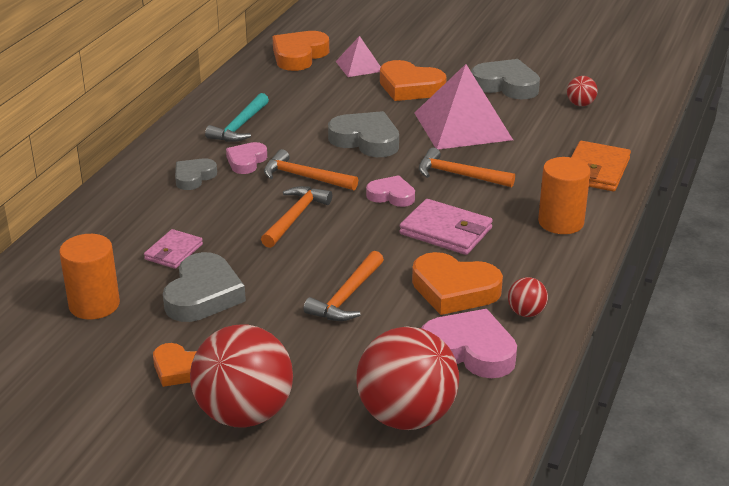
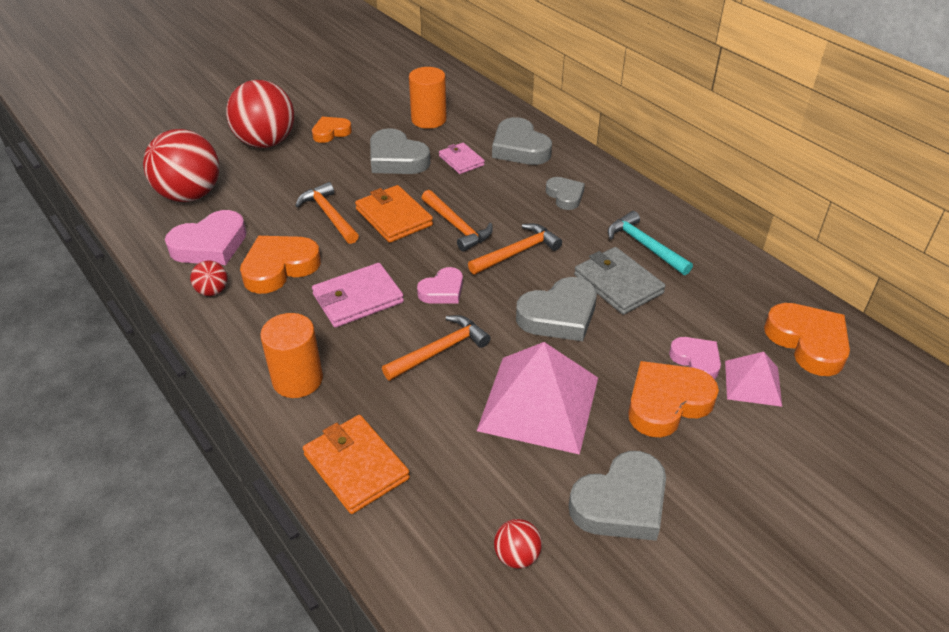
camera: 120 degrees right, 10 degrees up
pink heart [226,142,267,174] -> pink heart moved to [669,337,721,380]
none -> orange wallet [355,185,433,243]
none -> grey heart [492,117,552,165]
none -> grey wallet [574,247,666,315]

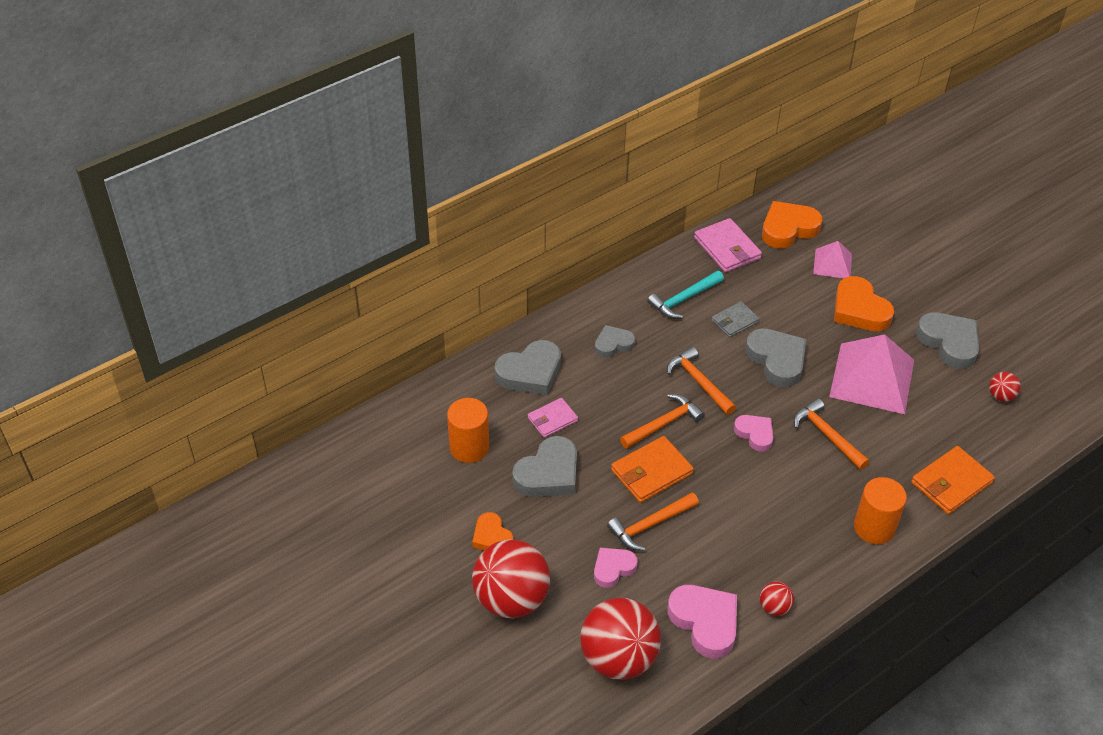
camera: 90 degrees left, 5 degrees up
orange heart [240,236,321,294] -> none
pink wallet [312,263,404,328] -> pink wallet moved to [694,218,762,272]
grey wallet [574,247,666,315] -> grey wallet [712,301,759,337], size x0.64
pink heart [669,337,721,380] -> pink heart moved to [594,548,638,588]

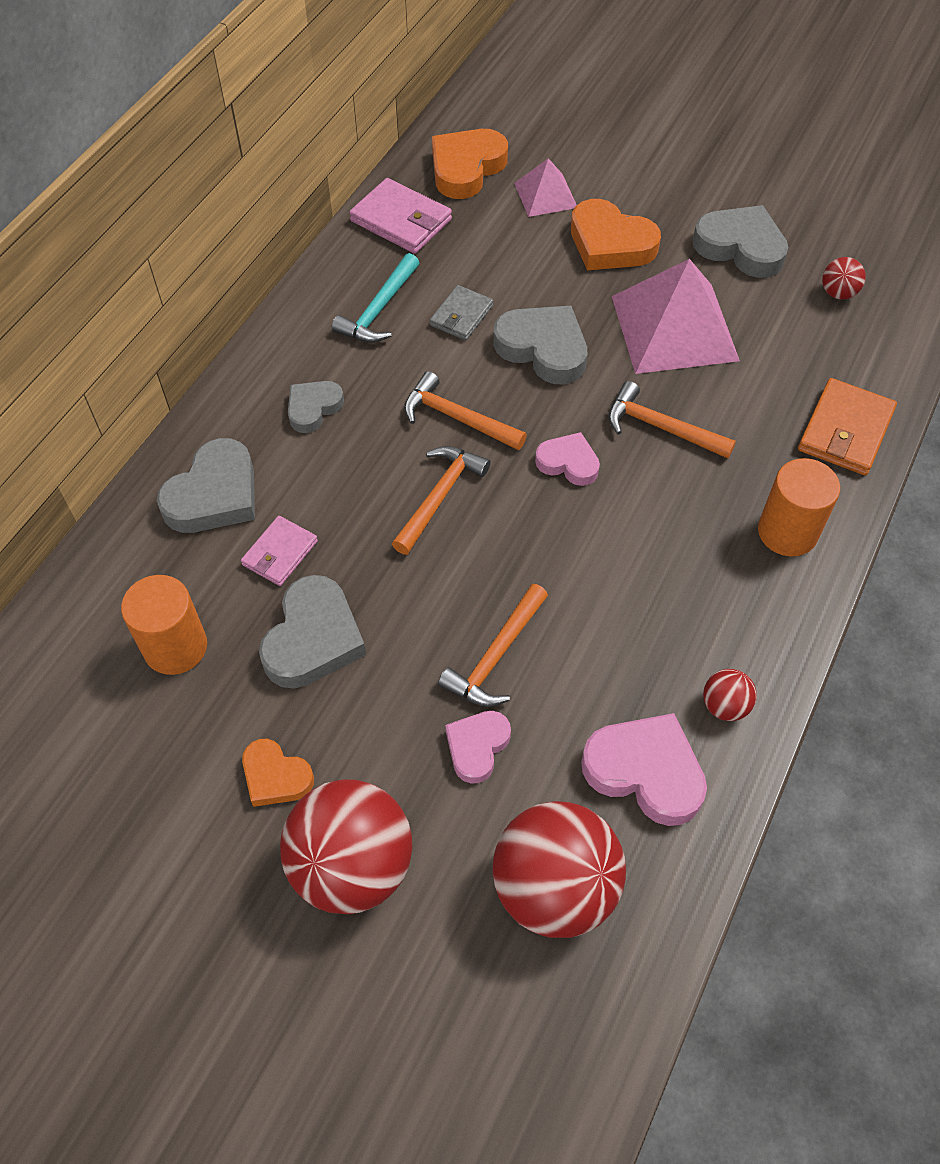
camera: 25 degrees left, 10 degrees up
orange wallet [611,436,694,503] -> none

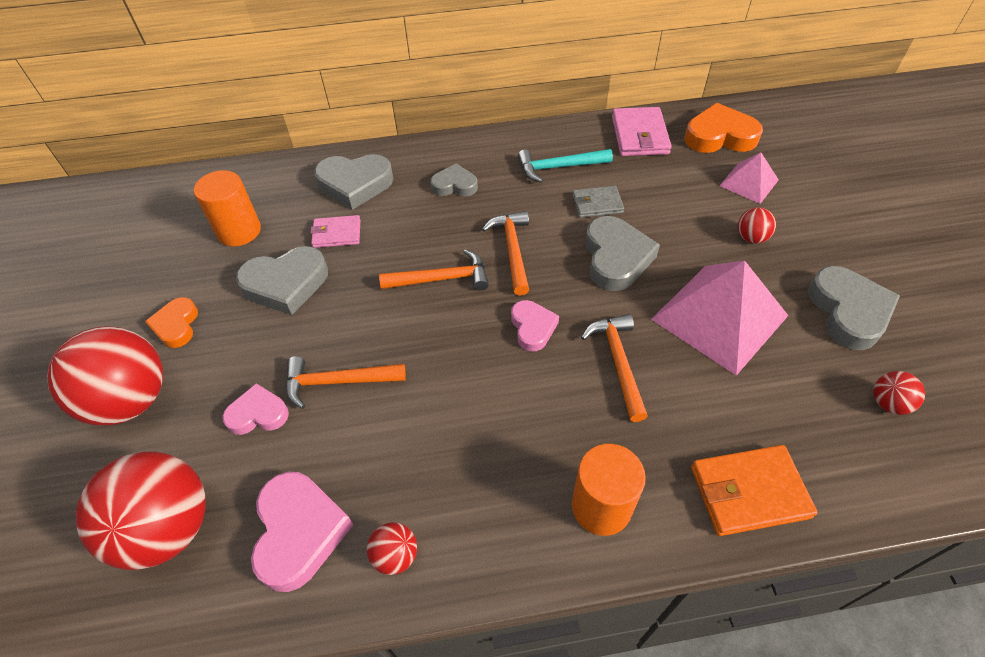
camera: 55 degrees right, 5 degrees down
orange heart [571,199,661,270] -> red ball [738,207,776,244]

